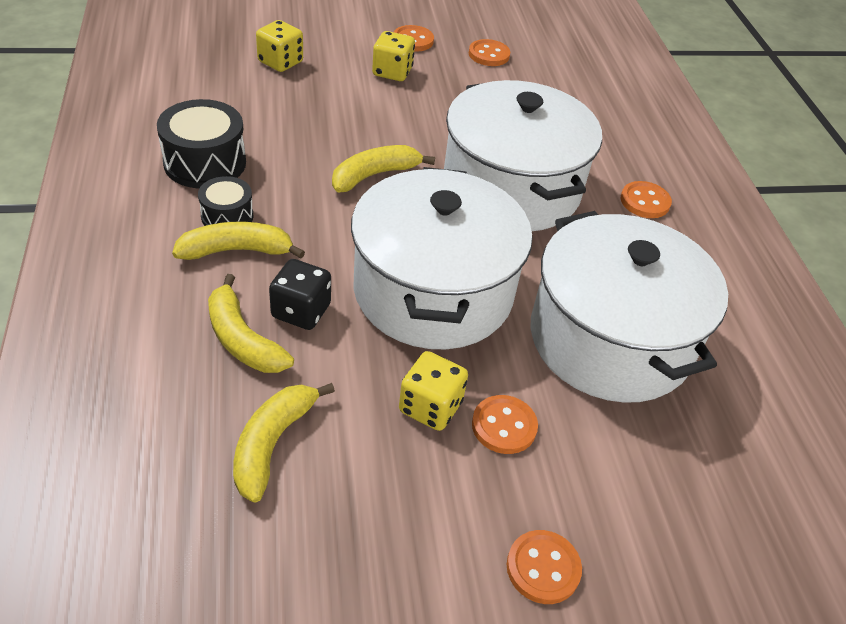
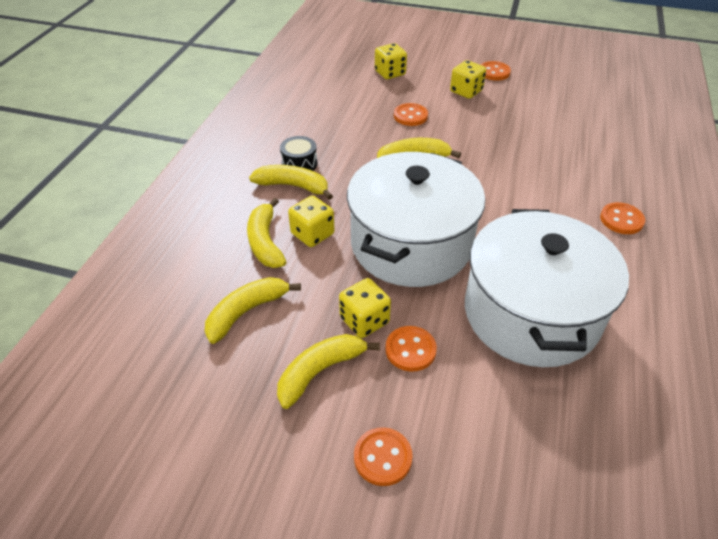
camera: 30 degrees right, 0 degrees up
black drum [157,99,246,188] -> none
black dice [269,259,331,330] -> yellow dice [288,195,335,247]
white pot [444,80,602,231] -> none
orange button [469,39,510,66] -> orange button moved to [394,103,428,126]
none -> yellow banana [277,334,380,409]

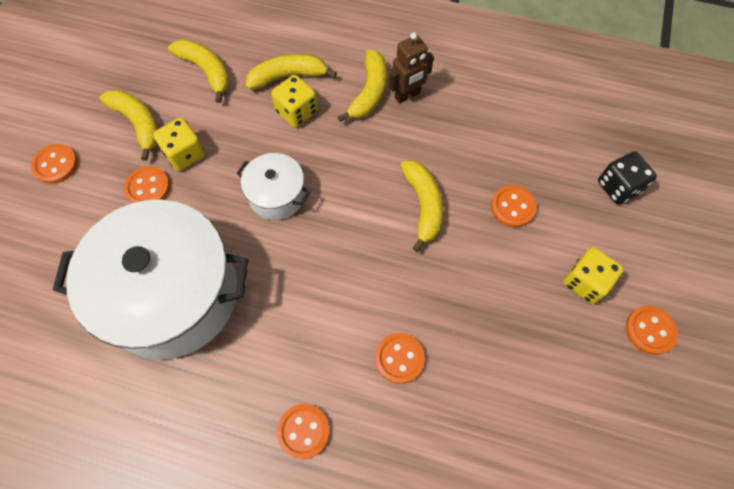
camera: 90 degrees right, 20 degrees up
black drum [280,136,318,171] -> brown robot [389,32,434,104]
white pot [347,152,485,287] -> white pot [236,153,310,220], size x0.47
yellow dice [375,43,407,79] -> black dice [598,151,657,205]
none -> orange button [375,333,425,384]

